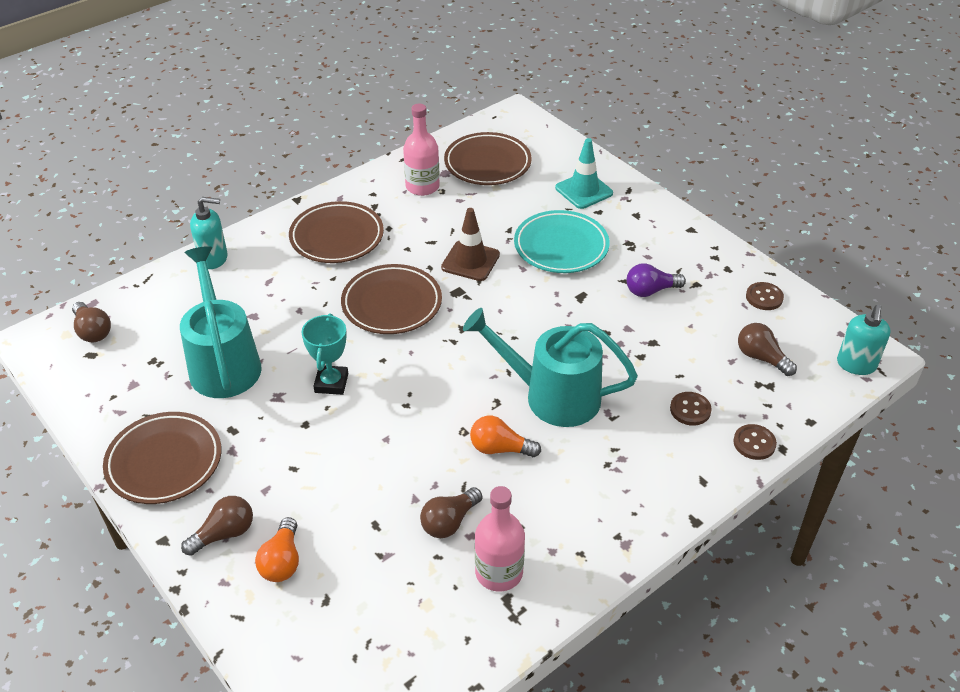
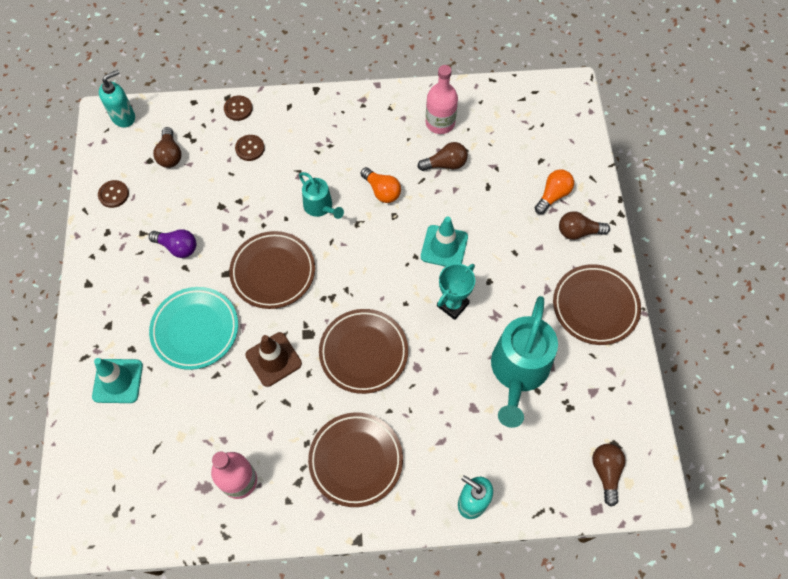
camera: 145 degrees left, 20 degrees up
brown plate [444,132,532,185] -> brown plate moved to [229,231,315,309]
turquoise watering can [463,308,638,427] -> turquoise watering can [299,172,344,219], size x0.53
none -> turquoise traffic cone [421,217,468,267]

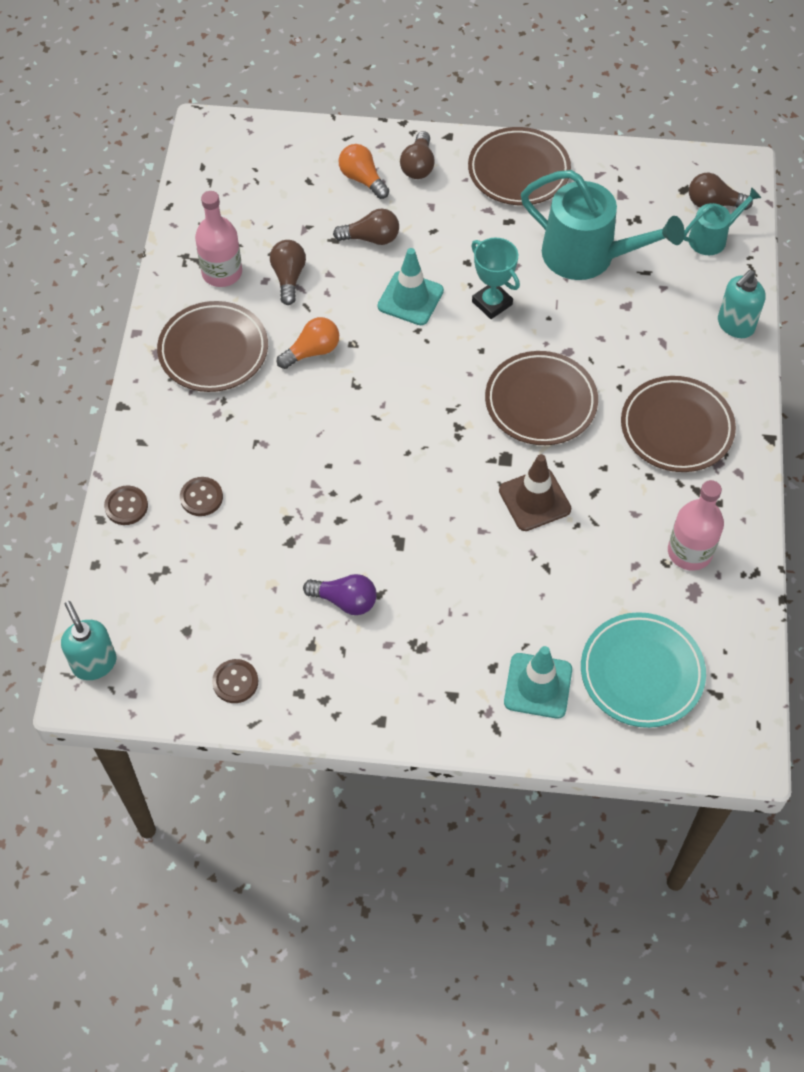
camera: 80 degrees left, 5 degrees down
purple light bulb [149,229,196,258] -> purple light bulb turned 75 degrees clockwise [303,574,377,615]
turquoise plate [149,287,238,370] -> turquoise plate moved to [581,612,706,728]
brown light bulb [153,127,182,168] -> brown light bulb moved to [333,208,399,245]
brown plate [229,231,315,309] -> brown plate moved to [157,301,268,392]
turquoise watering can [299,172,344,219] -> turquoise watering can moved to [683,187,761,255]

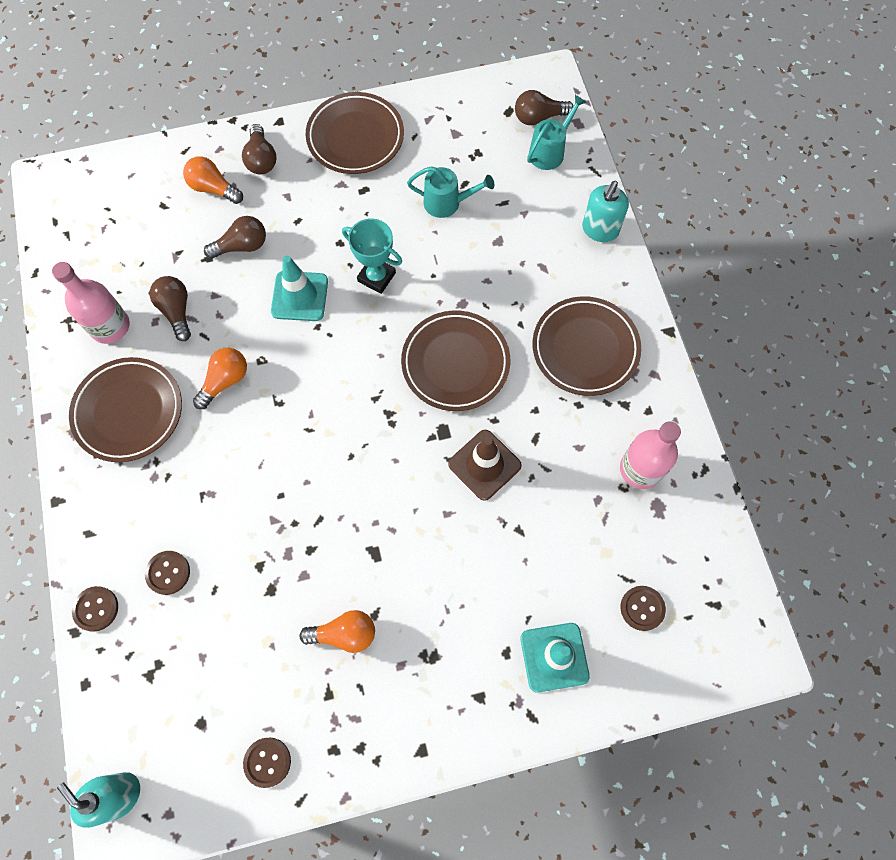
camera: 20 degrees left, 10 degrees up
purple light bulb [303,574,377,615] -> orange light bulb [300,610,375,653]
turquoise watering can [521,170,685,280] -> turquoise watering can [407,166,494,218], size x0.53
turquoise plate [581,612,706,728] -> brown button [621,586,666,631]

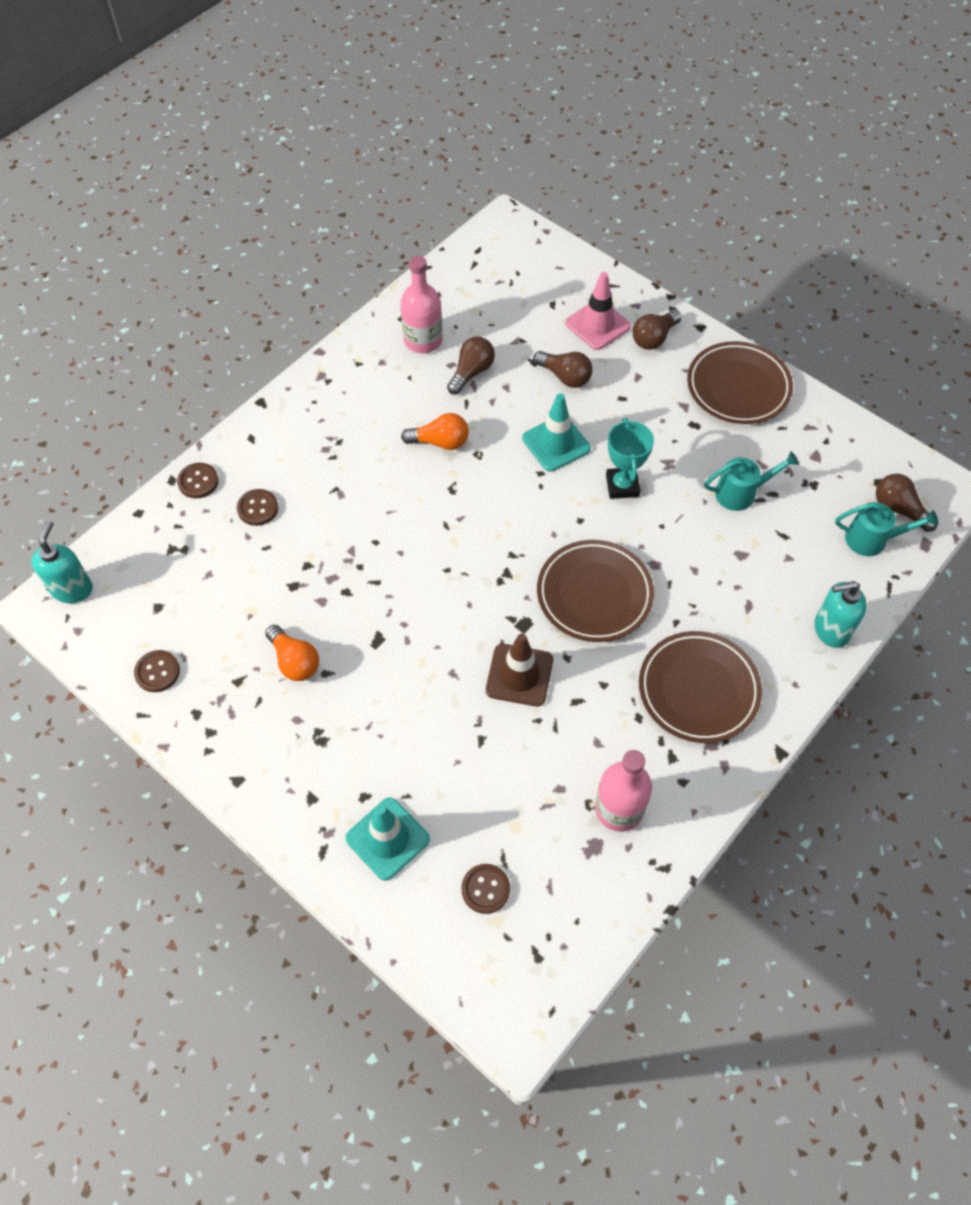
camera: 55 degrees right, 10 degrees down
brown plate [69,357,182,462] -> none
orange light bulb [183,156,243,204] -> pink traffic cone [565,272,631,350]
turquoise watering can [407,166,494,218] -> turquoise watering can turned 75 degrees counterclockwise [704,451,799,511]

